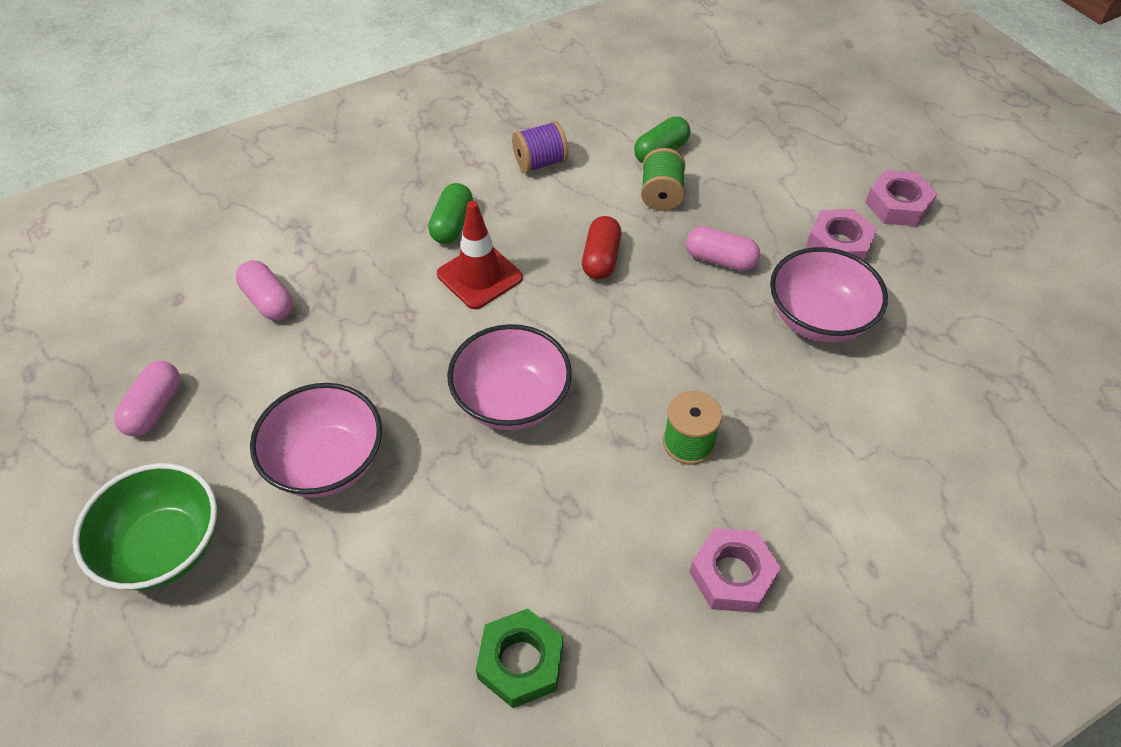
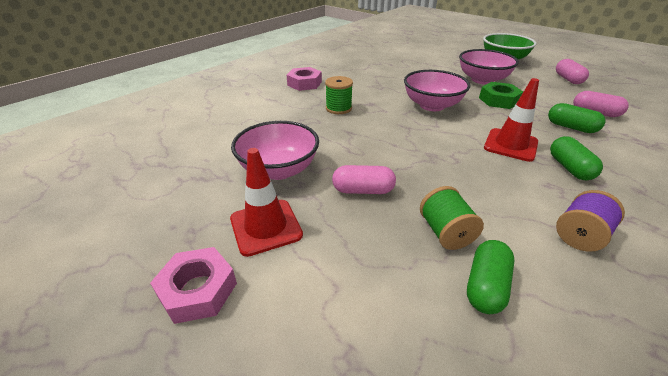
camera: 160 degrees right, 15 degrees down
green nut [476,608,563,708] -> green nut moved to [479,82,523,109]
red capsule [582,216,621,280] -> none
pink nut [806,209,877,261] -> red traffic cone [230,148,303,257]
none -> green capsule [548,103,605,133]

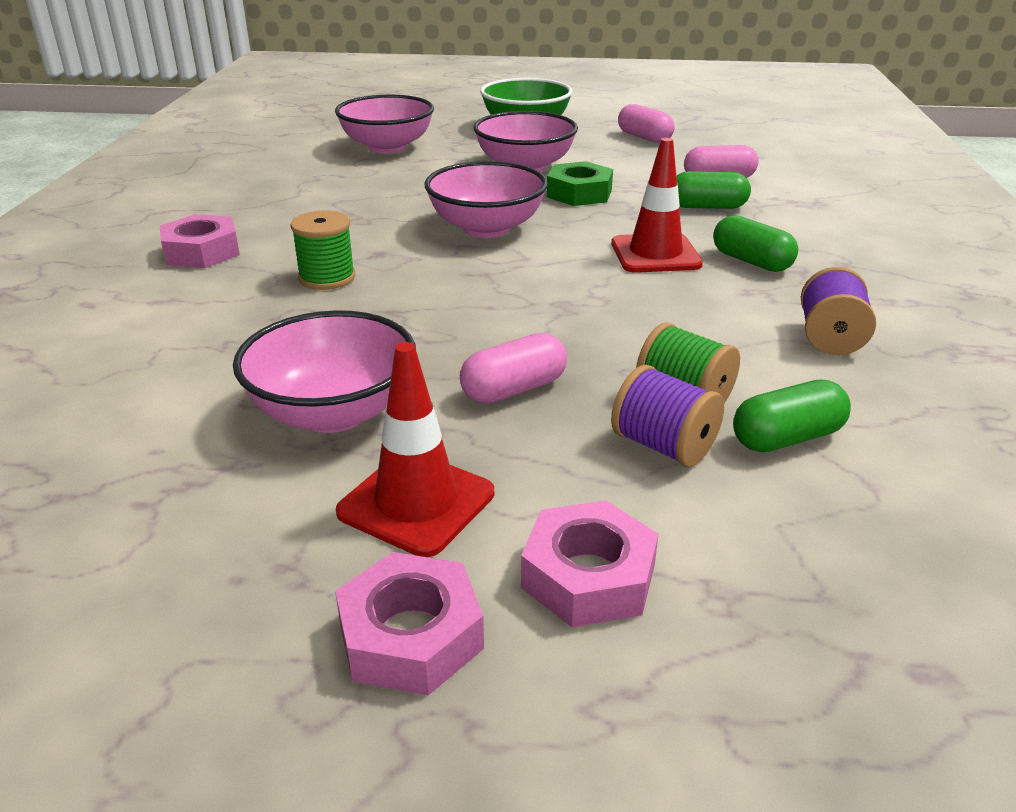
camera: 35 degrees left, 5 degrees down
green capsule [467,240,515,314] -> green capsule turned 75 degrees clockwise [733,380,851,452]
none -> pink bowl [335,95,434,154]
none -> pink nut [521,500,659,628]
none -> purple spool [611,365,724,467]

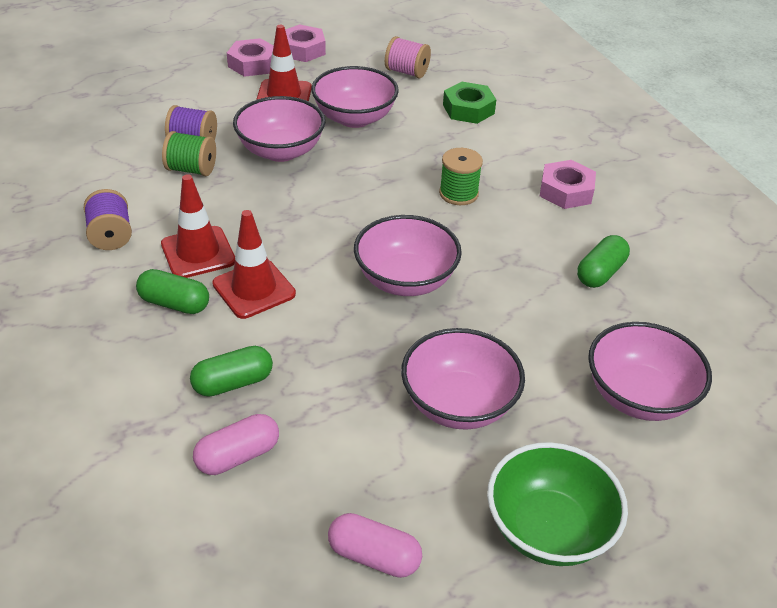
camera: 150 degrees right, 10 degrees up
pink capsule [460,333,567,404] -> pink bowl [233,96,325,162]
pink nut [521,500,659,628] -> pink nut moved to [285,24,326,62]
green nut [547,161,613,206] -> green nut moved to [443,82,497,124]
green capsule [733,380,851,452] -> green capsule moved to [577,235,630,288]
none -> red traffic cone [161,174,235,278]
none -> pink spool [385,36,431,78]

